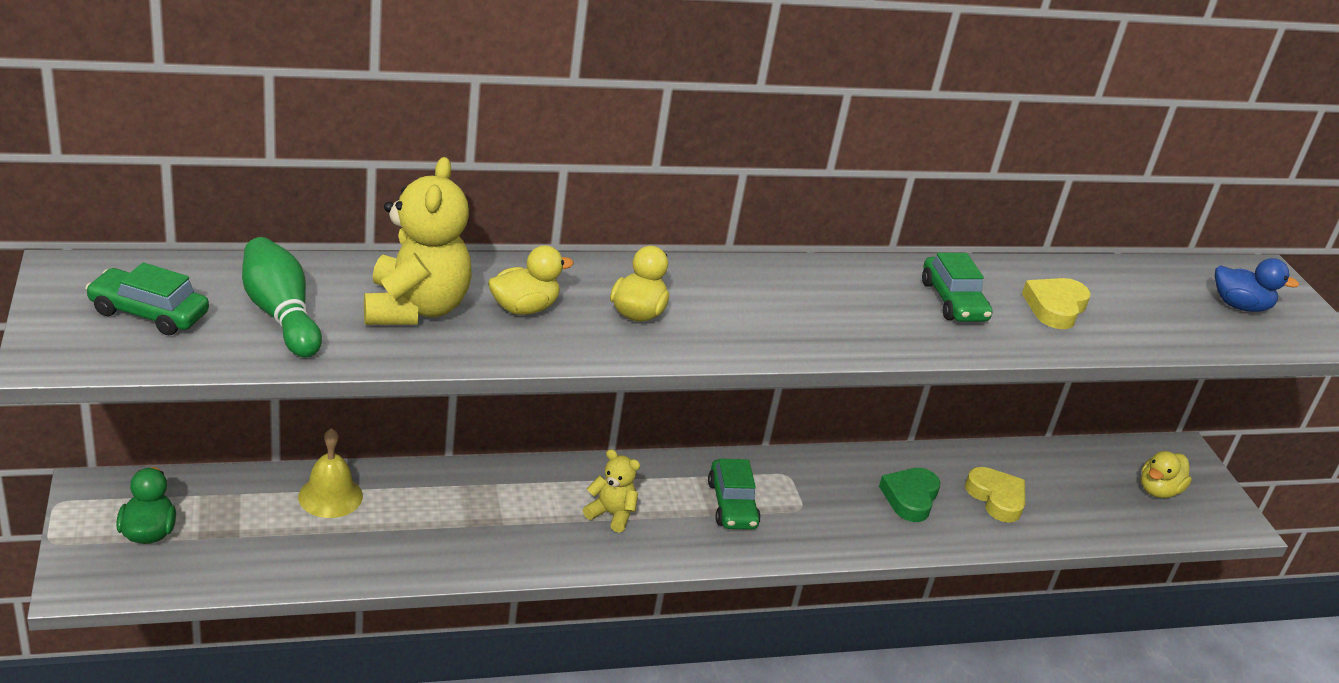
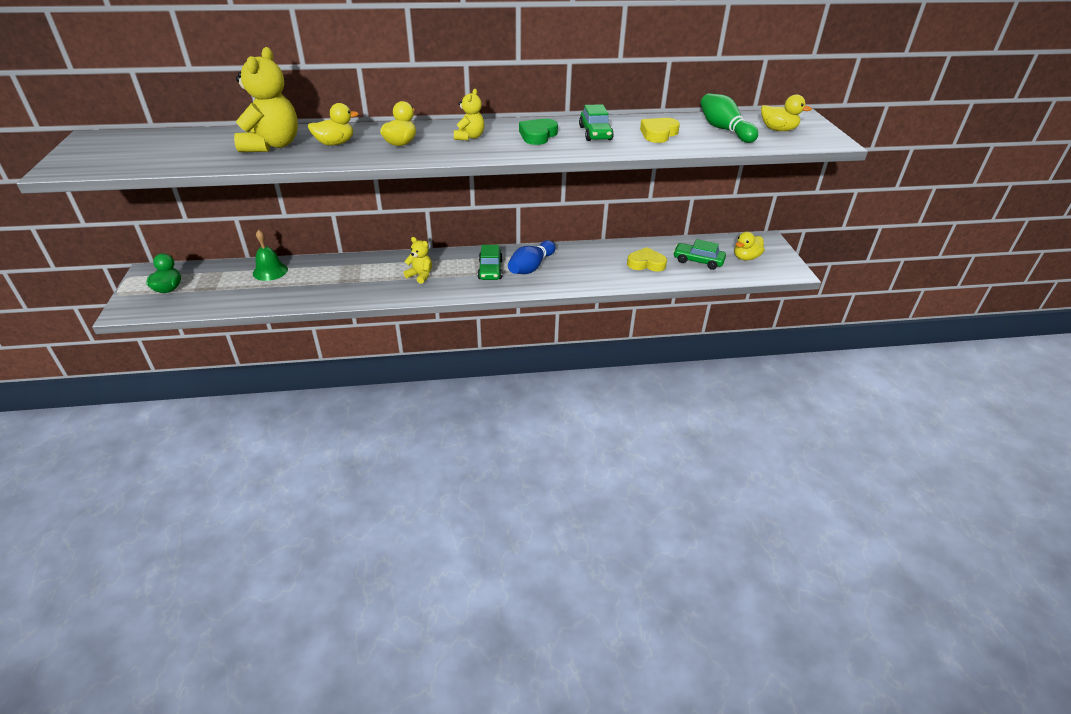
camera: 10 degrees right, 5 degrees up
green car [85,262,209,335] -> green car moved to [673,239,726,270]
green bowling pin [242,237,322,358] -> green bowling pin moved to [700,93,758,143]
yellow bell [298,428,363,518] -> green bell [253,230,288,281]
green heart [879,468,940,522] -> green heart moved to [519,119,558,145]
yellow heart [965,467,1025,523] -> yellow heart turned 60 degrees counterclockwise [627,247,667,272]
blue duck [1215,258,1299,312] -> yellow duck [761,94,812,131]
none -> yellow teddy bear [454,89,485,140]
none -> blue bowling pin [508,240,555,274]

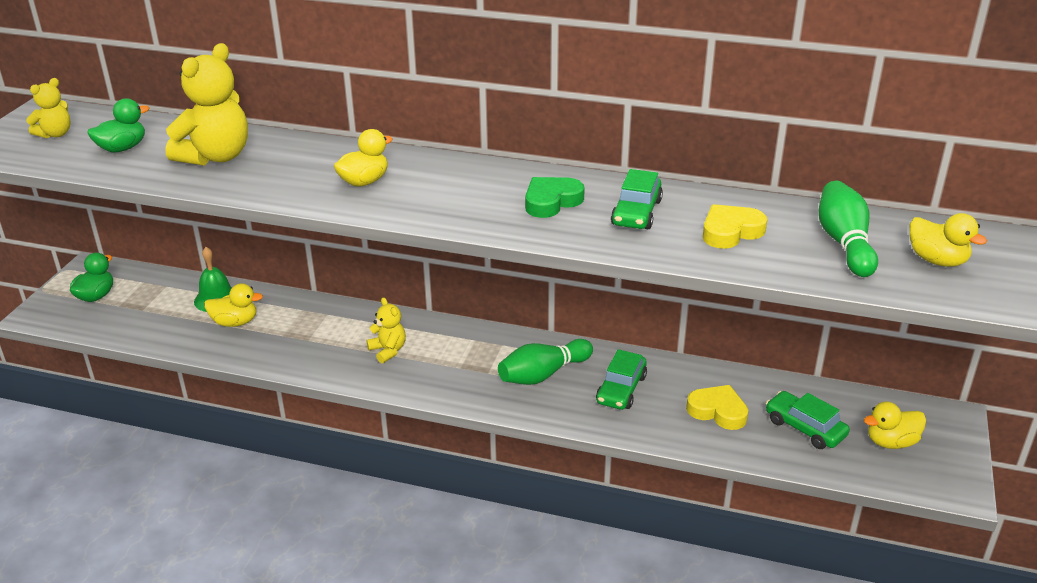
camera: 25 degrees right, 5 degrees down
yellow duck [308,103,359,145] -> yellow duck moved to [204,283,263,327]
yellow teddy bear [454,89,485,140] -> yellow teddy bear moved to [26,78,71,138]
green car [477,245,503,280] -> green car moved to [596,349,647,410]
blue bowling pin [508,240,555,274] -> green bowling pin [498,339,593,385]
none -> green duck [87,98,150,152]

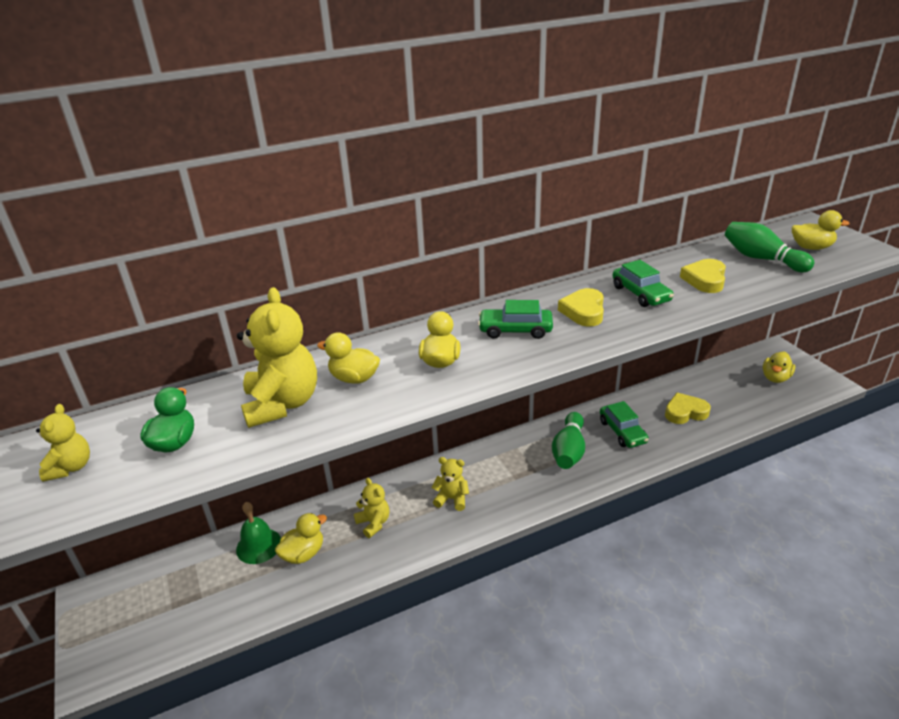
camera: 40 degrees left, 0 degrees up
green duck [70,253,113,302] -> none
green heart [525,177,585,218] -> yellow heart [558,288,604,327]
green car [766,391,850,449] -> green car moved to [478,300,553,339]
none -> yellow duck [317,332,380,384]
none -> yellow teddy bear [354,478,389,538]

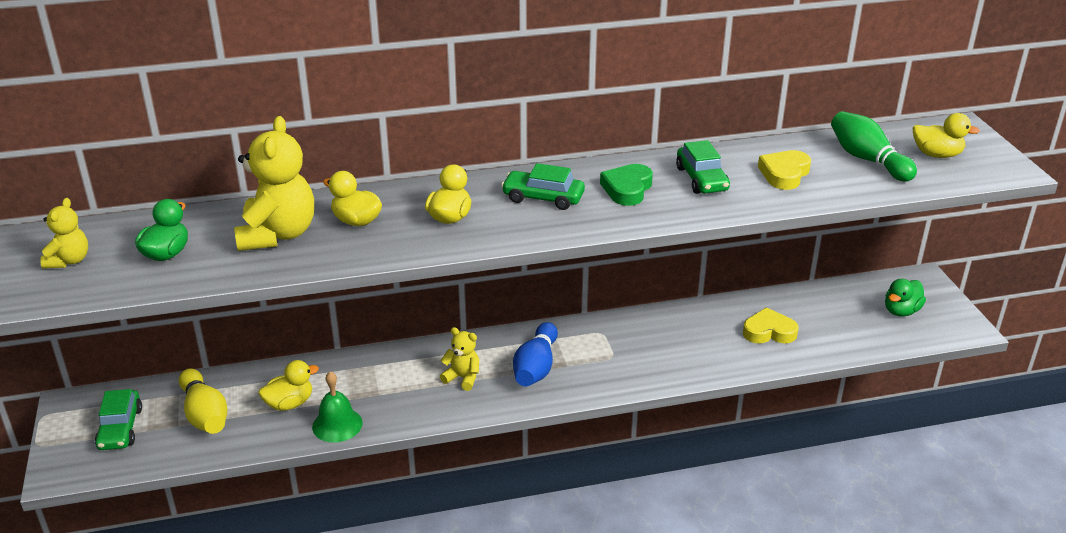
camera: 10 degrees right, 0 degrees up
green bell [236,502,281,564] -> green bell moved to [312,371,363,442]
yellow teddy bear [354,478,389,538] -> none
green bowling pin [552,412,585,469] -> none
yellow heart [558,288,604,327] -> green heart [600,164,653,206]
green car [600,401,649,448] -> green car moved to [95,389,142,450]
yellow duck [763,352,795,383] -> green duck [885,279,926,317]
none -> yellow bowling pin [179,368,227,434]
none -> blue bowling pin [513,322,558,386]

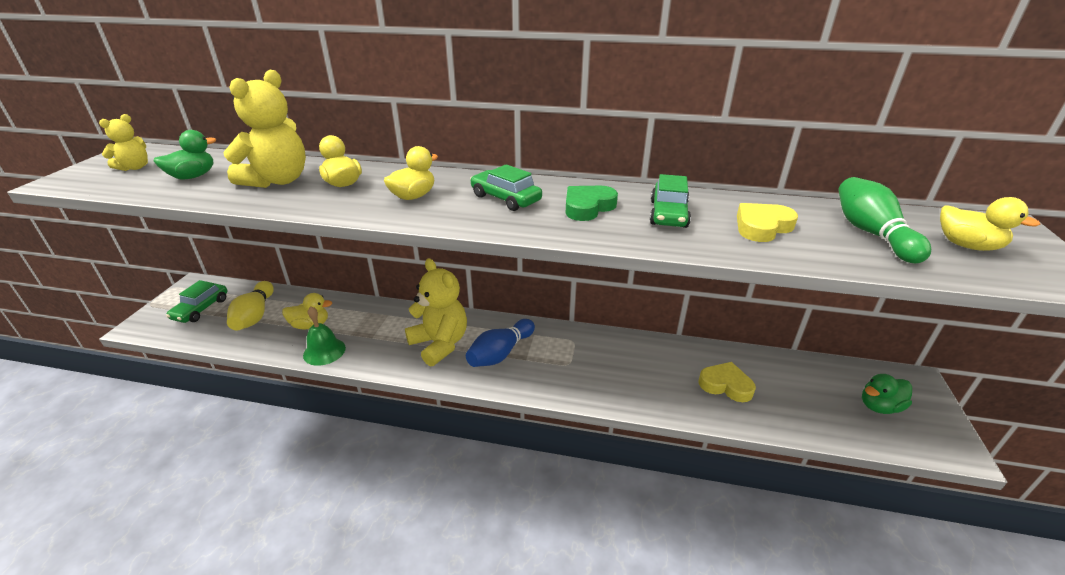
camera: 25 degrees right, 0 degrees up
yellow teddy bear [440,327,479,391] -> yellow teddy bear [405,259,467,366], size x1.88

